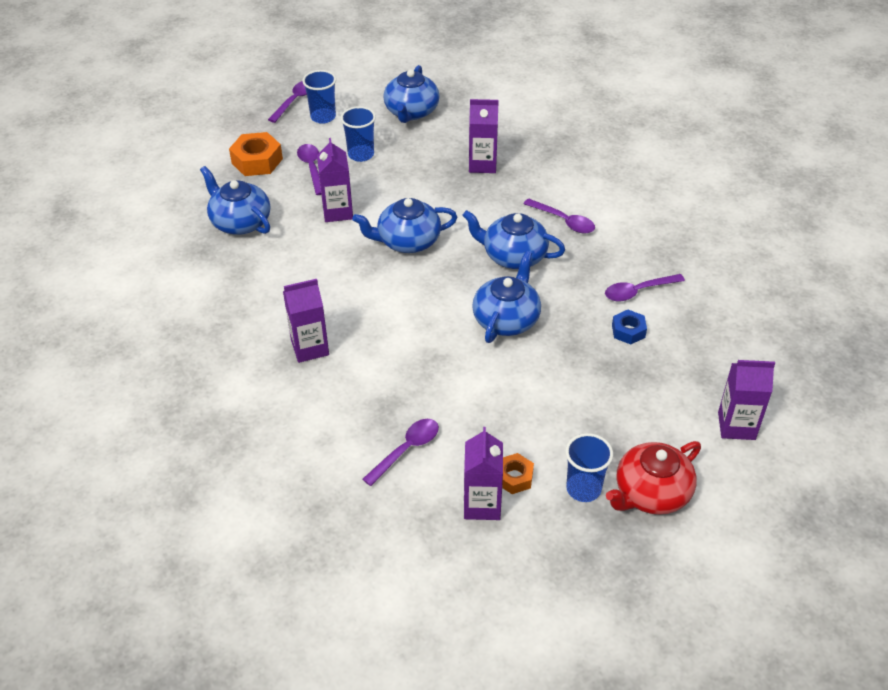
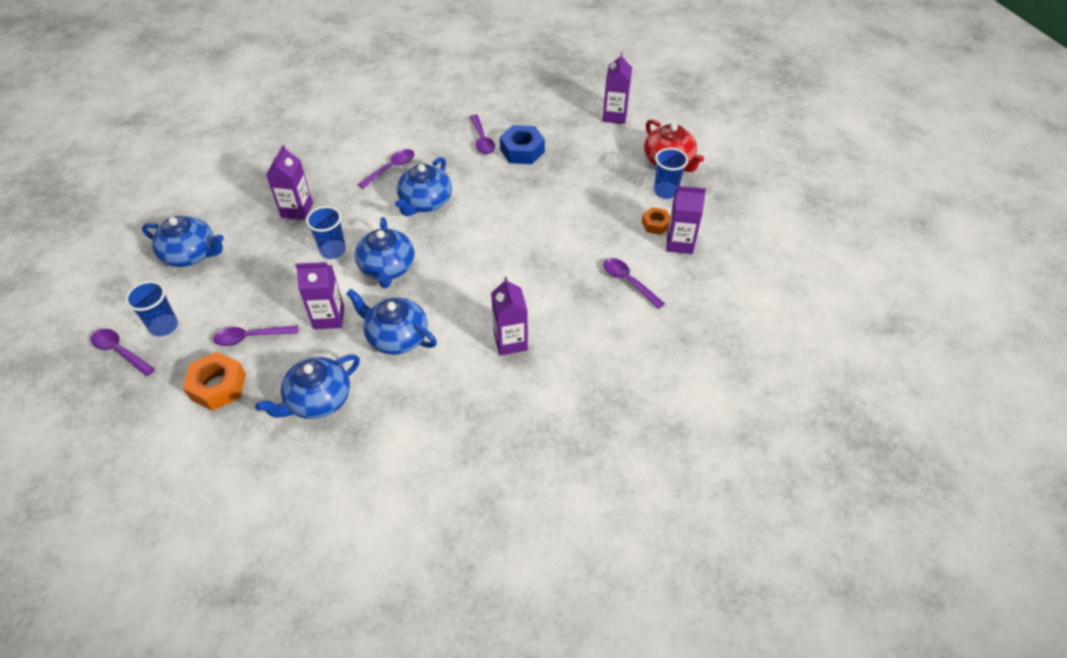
camera: 85 degrees left, 5 degrees up
blue cup [341,106,376,162] -> blue cup moved to [306,206,346,259]
blue teapot [472,251,541,343] -> blue teapot moved to [346,289,437,355]
blue nut [612,309,647,344] -> blue nut [500,125,545,164], size x1.66

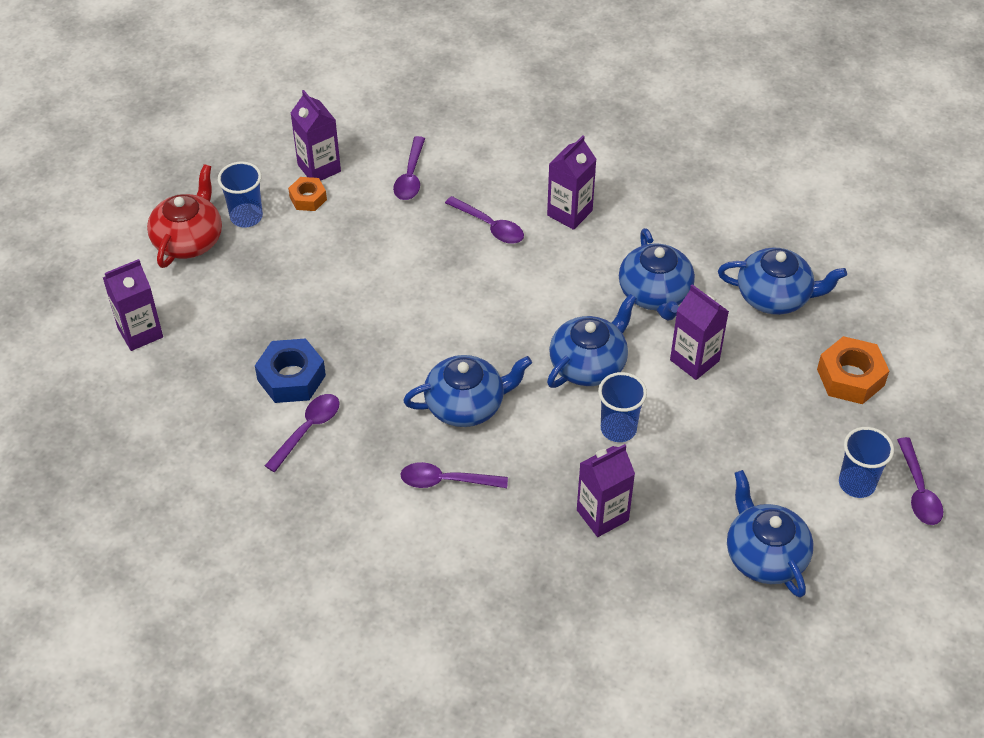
camera: 130 degrees left, 0 degrees up
purple spoon [213,325,298,346] -> purple spoon moved to [445,196,524,244]

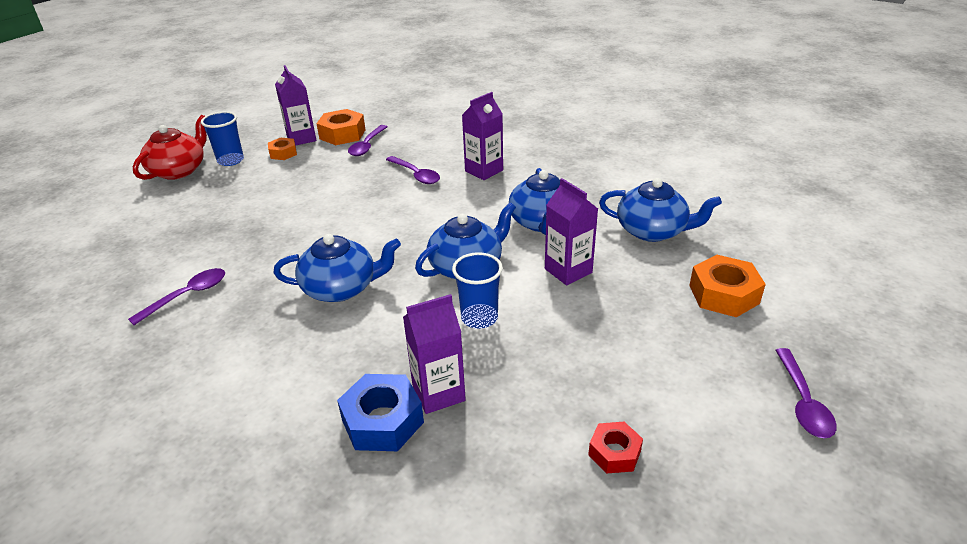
camera: 10 degrees right, 15 degrees down
purple carton [103,259,163,351] -> none
blue nut [255,339,326,403] -> blue nut moved to [337,374,424,451]
purple spoon [400,462,508,488] -> none
blue teapot [727,470,813,598] -> red nut [588,422,643,474]
blue cup [839,427,894,498] -> none
none -> orange nut [316,109,366,145]

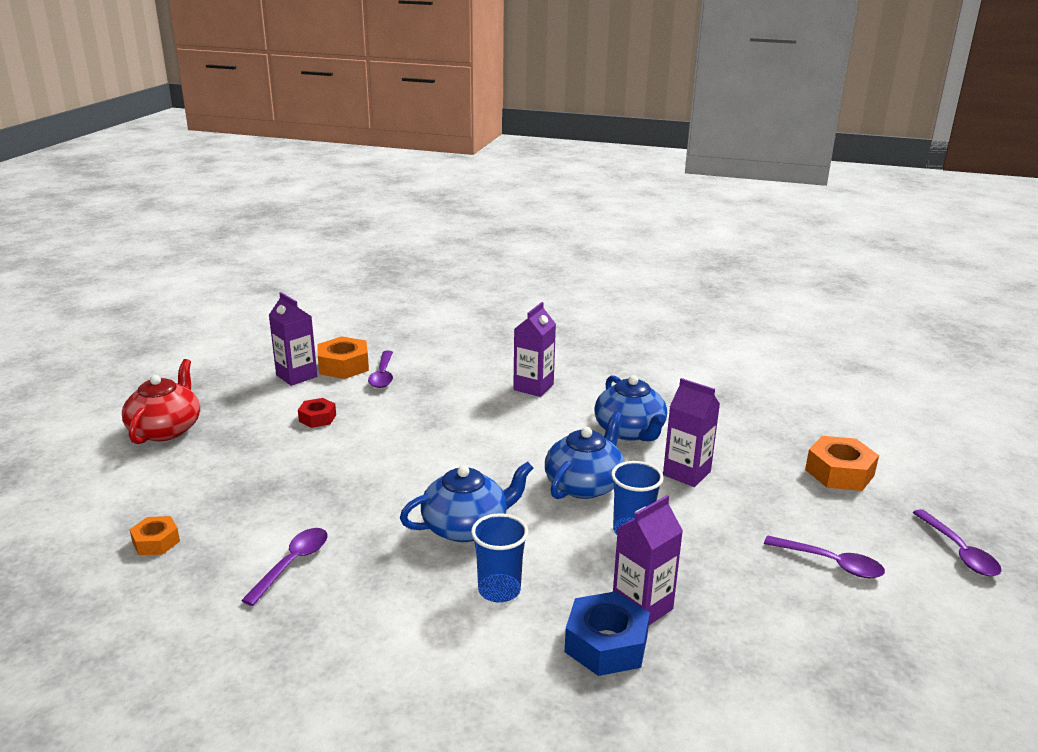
camera: 20 degrees left, 10 degrees down
blue cup [201,111,244,166] -> blue cup moved to [471,513,528,603]
orange nut [268,138,297,160] -> orange nut moved to [129,516,180,555]
purple spoon [386,156,440,184] -> purple spoon moved to [764,535,885,578]
red nut [588,422,643,474] -> red nut moved to [298,398,336,428]
blue teapot [599,178,722,242] -> none

